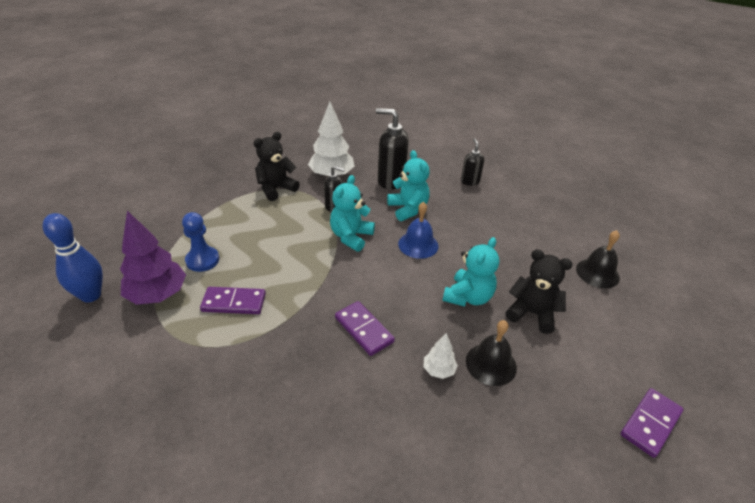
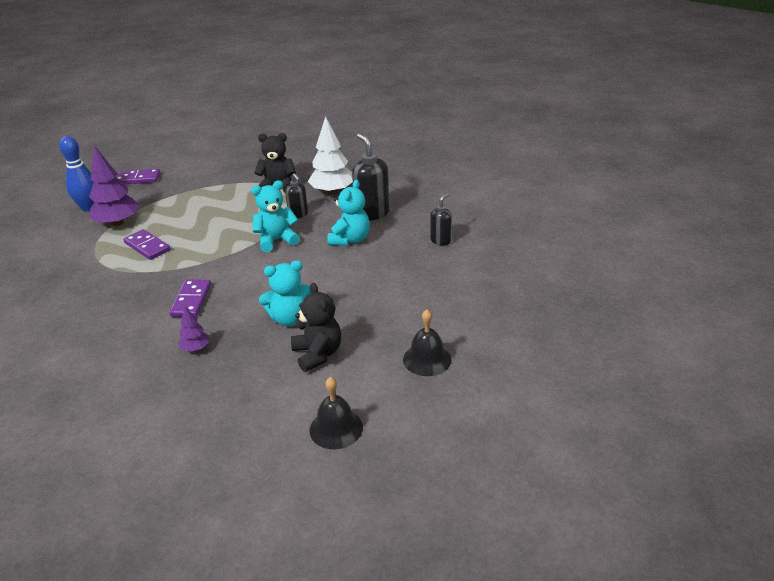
camera: 45 degrees right, 5 degrees down
blue pawn [182,212,219,272] -> none
blue bell [398,202,439,259] -> none
white tree [424,333,458,379] -> purple tree [178,307,209,351]
black bell [466,320,517,386] -> black bell moved to [309,377,363,449]
purple domino [620,388,684,458] -> purple domino moved to [116,169,160,184]

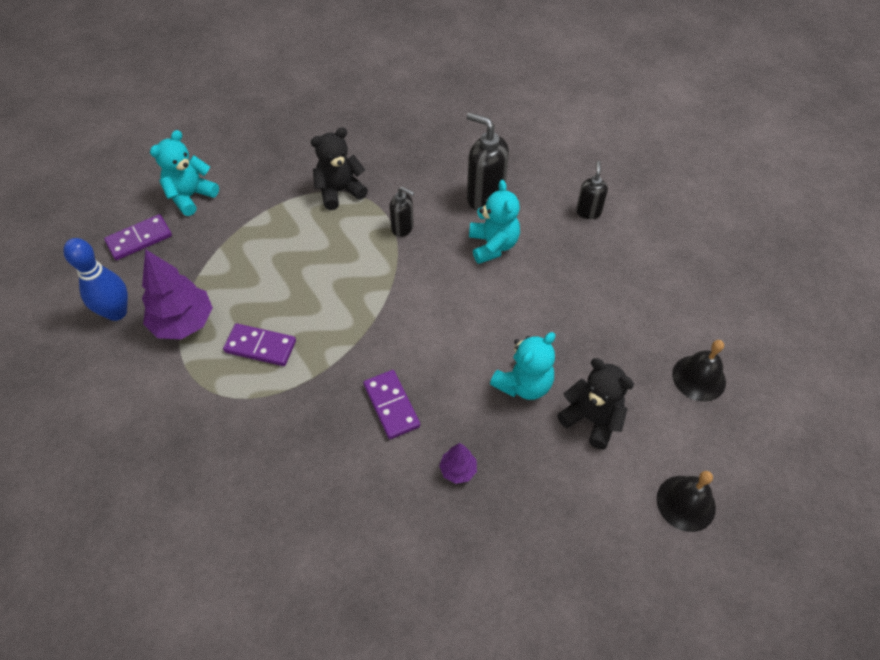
camera: 30 degrees left, 20 degrees up
turquoise teddy bear [251,180,300,252] -> turquoise teddy bear moved to [150,130,219,216]
white tree [308,116,353,195] -> none

